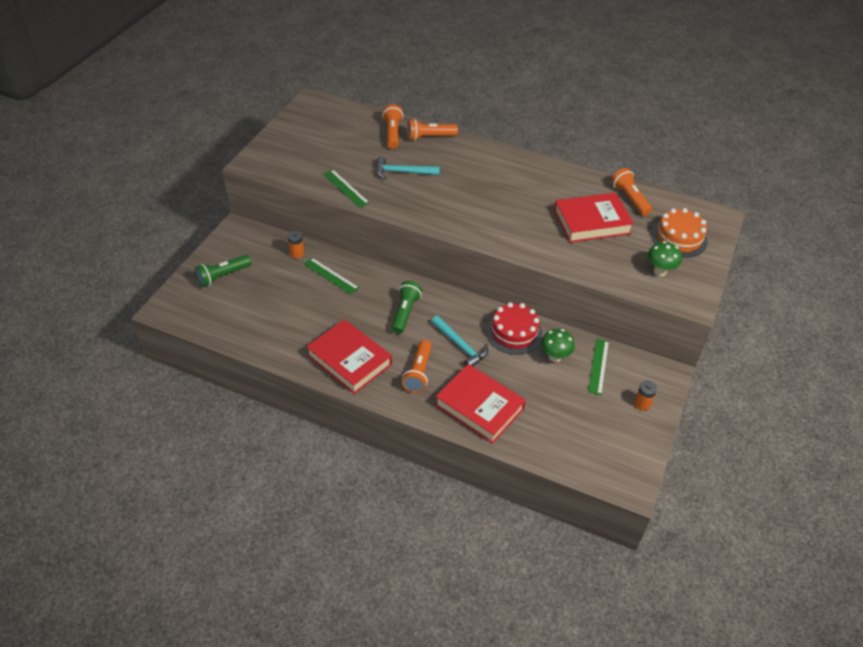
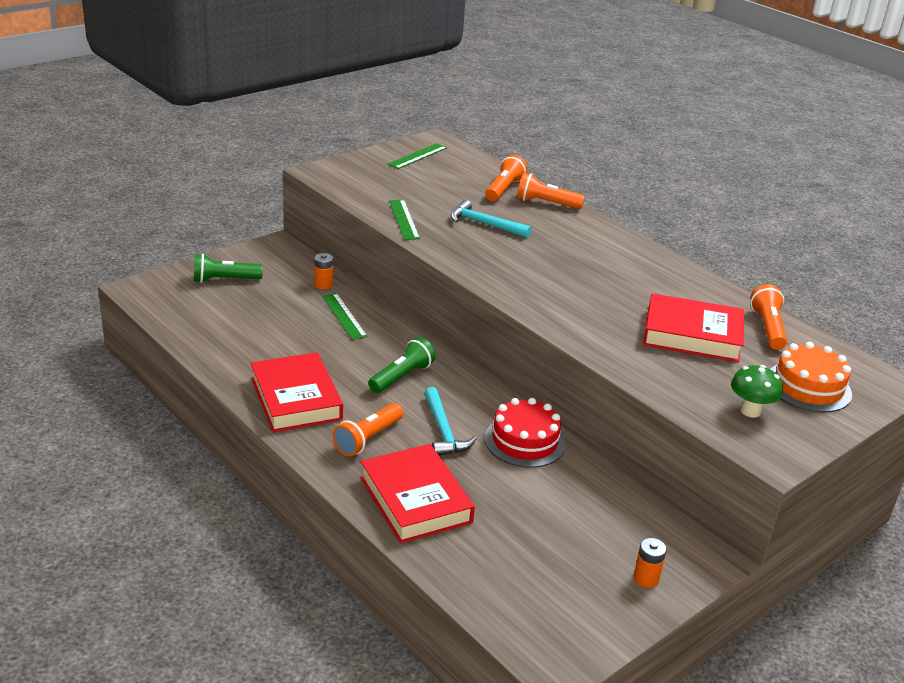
camera: 25 degrees right, 15 degrees down
green mushroom [541,329,575,362] -> none
green ruler [588,339,609,395] -> green ruler moved to [387,143,447,169]

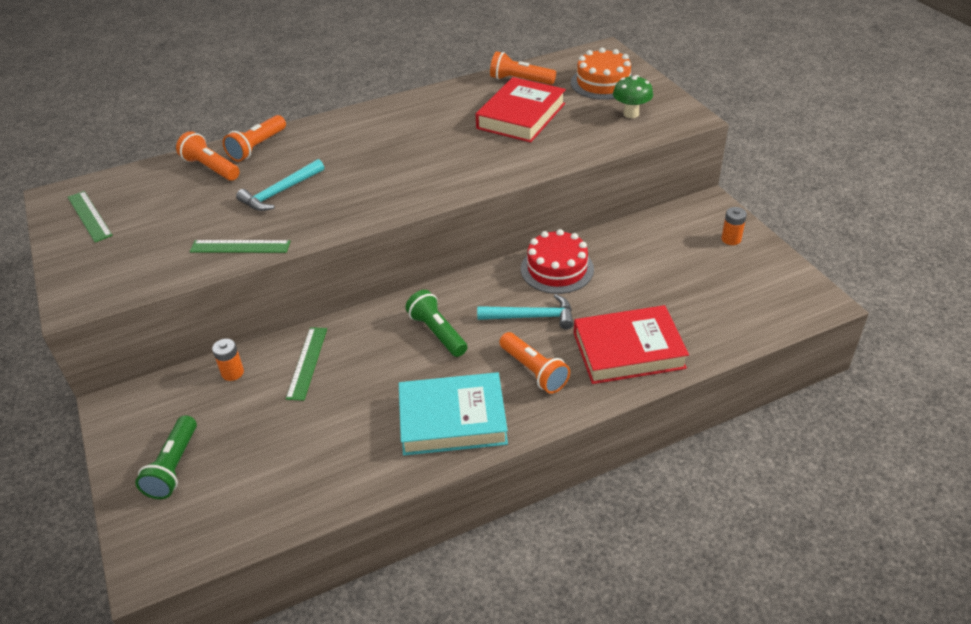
camera: 70 degrees left, 10 degrees up
red book [251,352,343,432] -> turquoise book [399,372,508,455]
green ruler [322,293,367,340] -> green ruler turned 75 degrees counterclockwise [286,327,327,401]

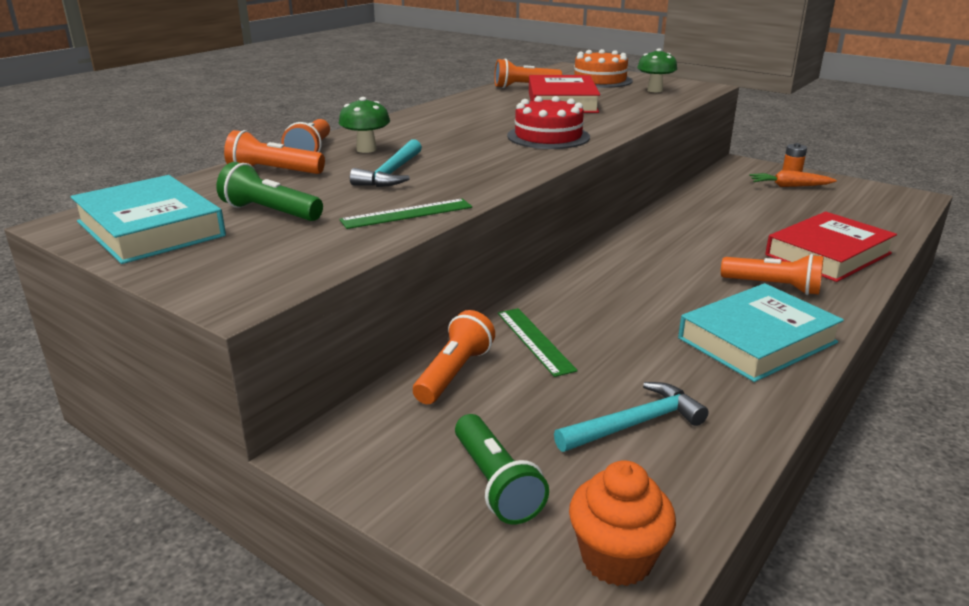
camera: 30 degrees left, 15 degrees down
green ruler [68,191,113,242] -> turquoise book [71,175,226,264]
orange battery [212,339,244,381] -> orange flashlight [413,310,495,404]
green flashlight [405,290,467,357] -> green flashlight moved to [217,162,323,221]
turquoise hammer [477,294,573,330] -> turquoise hammer moved to [554,382,709,452]
red cake [521,229,594,294] -> red cake moved to [507,96,590,149]
none -> green mushroom [339,97,390,153]
none -> orange cupcake [569,460,676,586]
none -> orange carrot [749,170,837,187]

